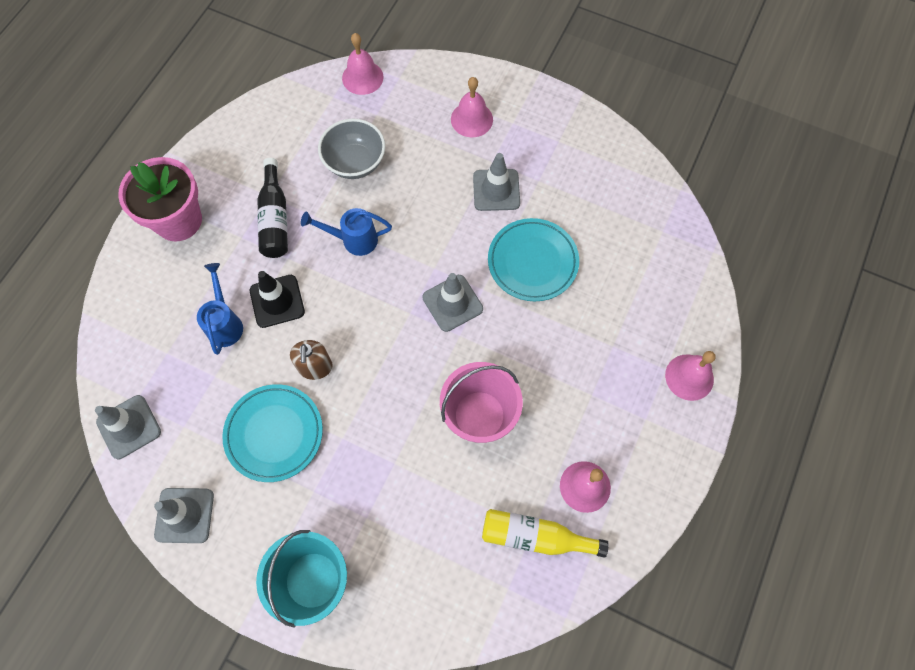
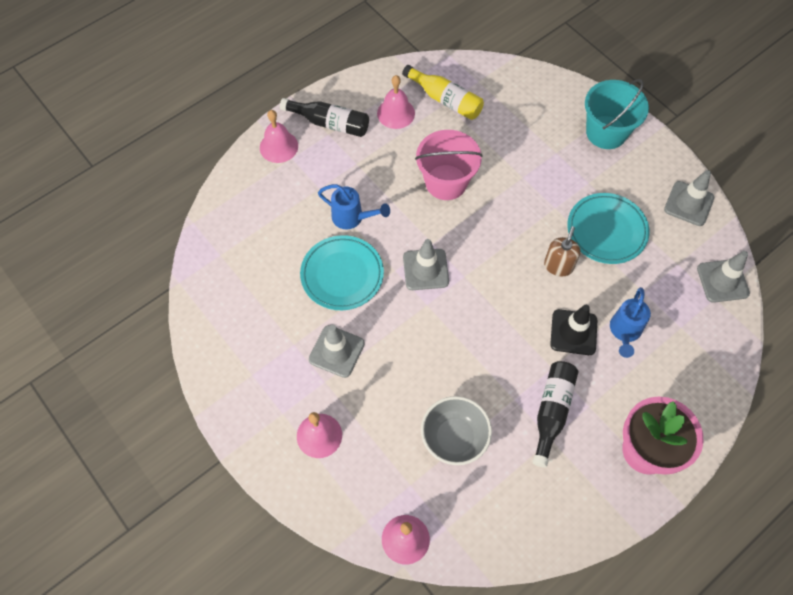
camera: 155 degrees left, 5 degrees down
blue watering can [301,208,392,256] -> blue watering can moved to [318,184,390,229]
none -> black bottle [280,98,369,137]

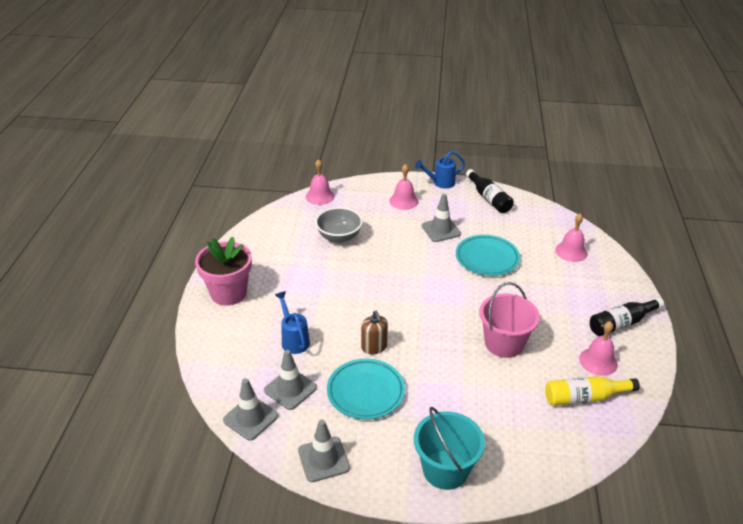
camera: 135 degrees right, 25 degrees down
pink bell [260,110,298,163] -> pink bell moved to [555,213,588,262]
blue watering can [318,184,390,229] -> blue watering can moved to [415,151,465,189]
grey traffic cone [403,239,449,290] -> grey traffic cone moved to [264,350,317,410]
black bottle [533,361,578,468] -> black bottle moved to [466,169,514,213]
black traffic cone [550,305,597,355] -> none

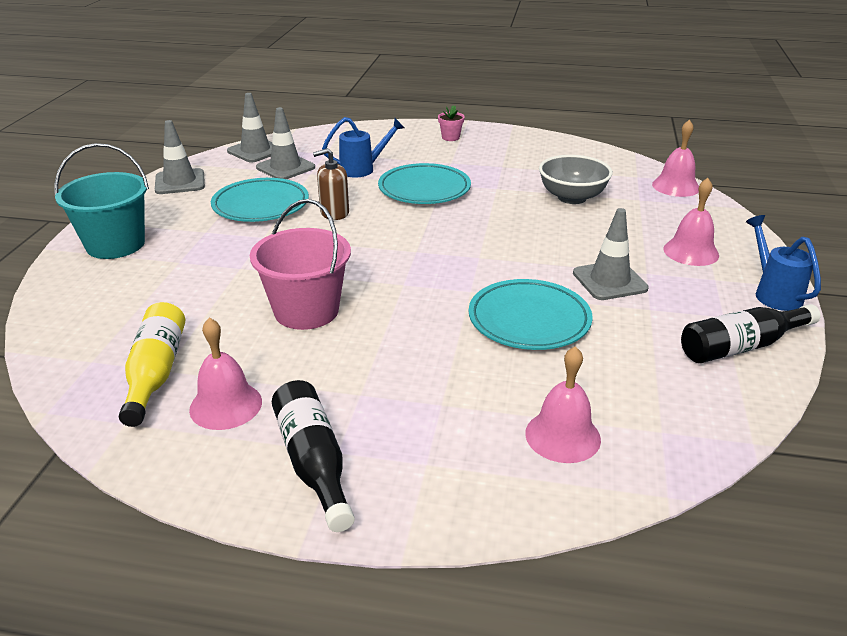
camera: 95 degrees right, 5 degrees down
pink flower pot [195,237,252,305] -> pink flower pot [438,106,465,141], size x0.41
none -> turquoise plate [378,163,471,204]

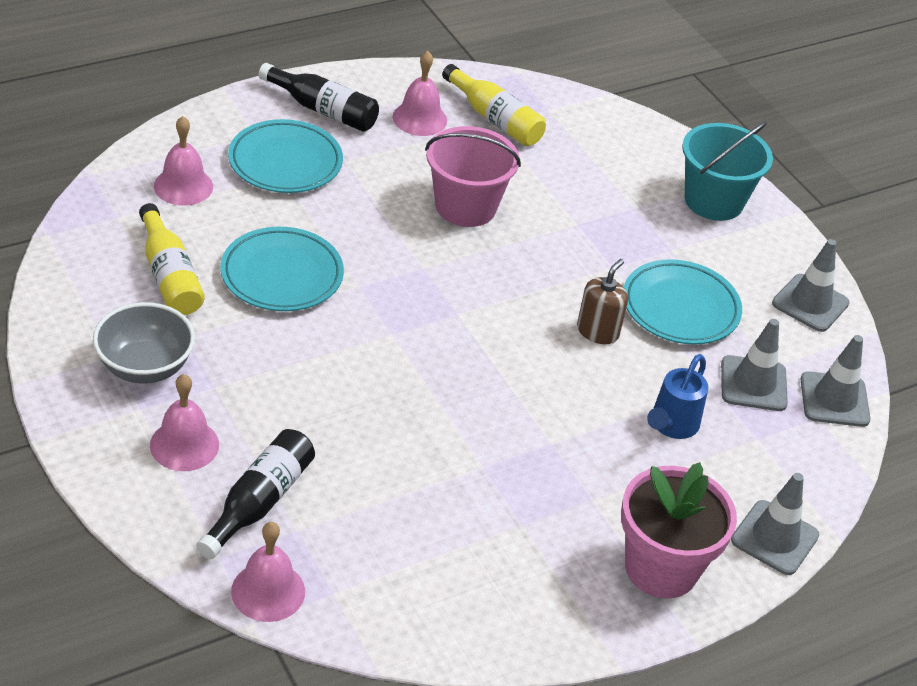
camera: 135 degrees right, 10 degrees up
turquoise plate [378,163,471,204] -> turquoise plate moved to [228,119,343,193]
pink flower pot [438,106,465,141] -> pink flower pot [621,462,737,598], size x2.42
grey bowl [539,155,613,204] -> grey bowl moved to [93,302,195,384]
grey traffic cone [573,208,649,300] -> grey traffic cone moved to [731,473,819,575]
black bottle [681,304,821,363] -> black bottle moved to [196,429,315,559]
blue watering can [746,215,821,311] -> none
none -> yellow bottle [139,203,205,315]

